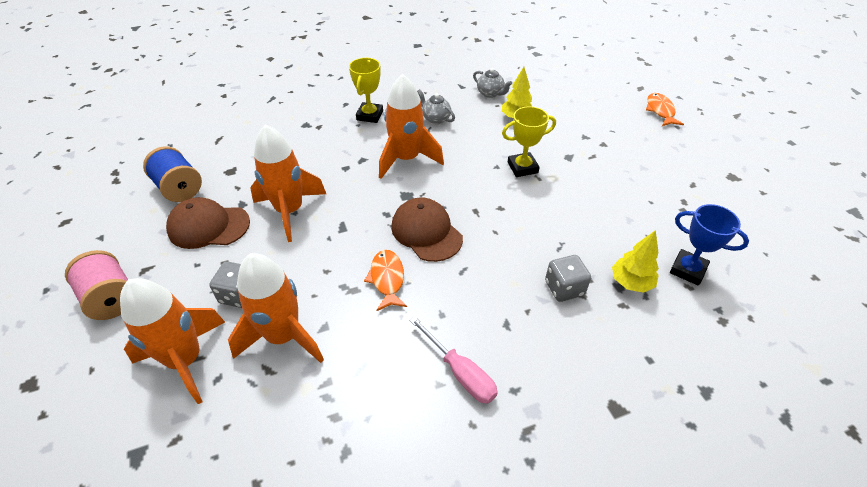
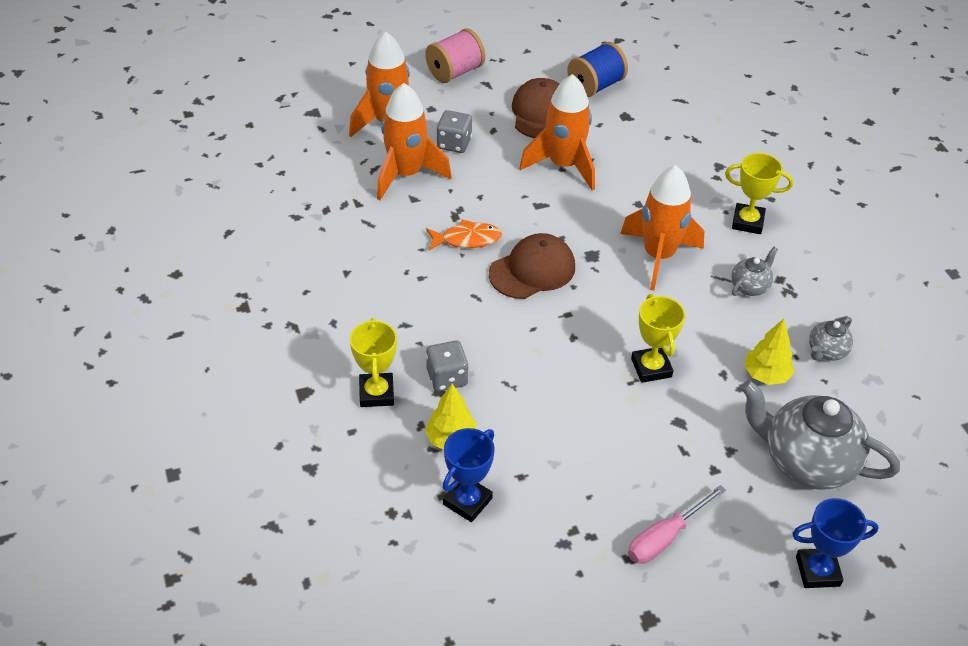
camera: 90 degrees right, 0 degrees up
pink screwdriver [409,316,498,404] -> pink screwdriver moved to [628,485,726,564]
orange fish [646,93,684,126] -> blue trophy [792,498,879,588]
none -> yellow trophy [350,318,397,407]
none -> grey teapot [741,380,900,490]

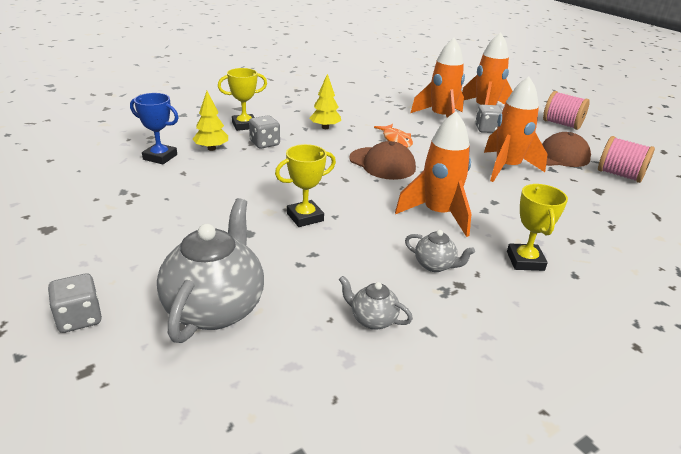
camera: 75 degrees right, 15 degrees down
blue spool [567,42,628,97] -> pink spool [598,136,655,183]
pink screwdriver [628,485,726,564] -> none
yellow tree [744,319,794,385] -> yellow tree moved to [310,74,341,129]
blue trophy [792,498,879,588] -> grey dice [48,274,102,333]

